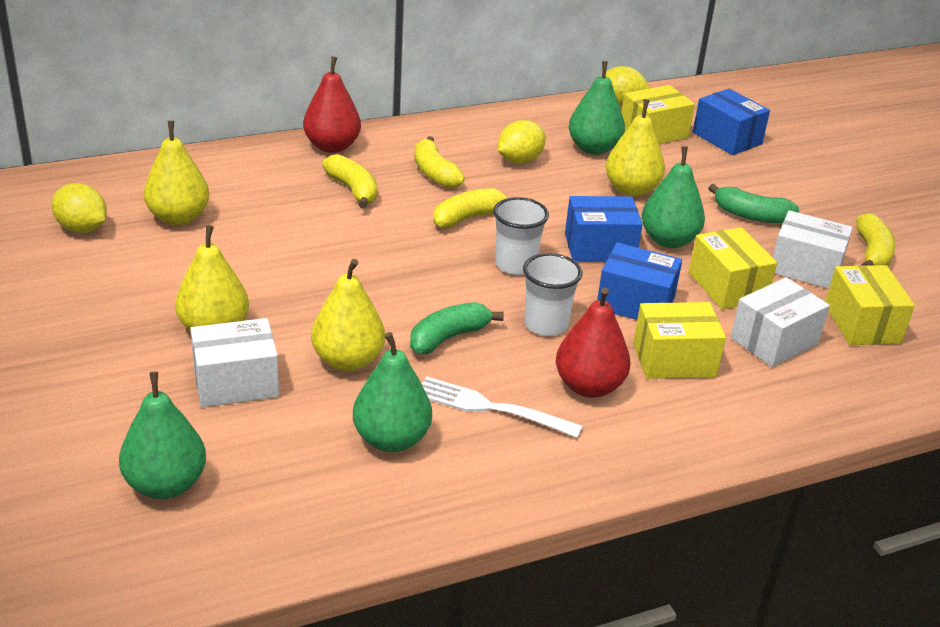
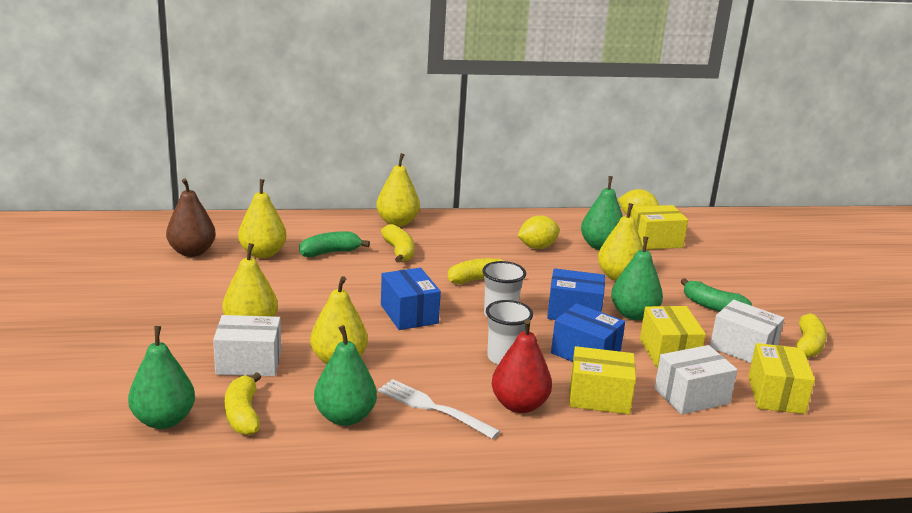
camera: 15 degrees right, 10 degrees down
yellow lemon [51,183,107,233] -> brown pear [166,178,216,257]
red pear [303,56,361,153] -> yellow pear [376,153,420,226]
green banana [410,302,504,354] -> green banana moved to [299,231,370,257]
yellow banana [415,136,465,188] -> yellow banana moved to [225,372,261,435]
blue box [693,89,770,155] -> blue box moved to [381,268,441,330]

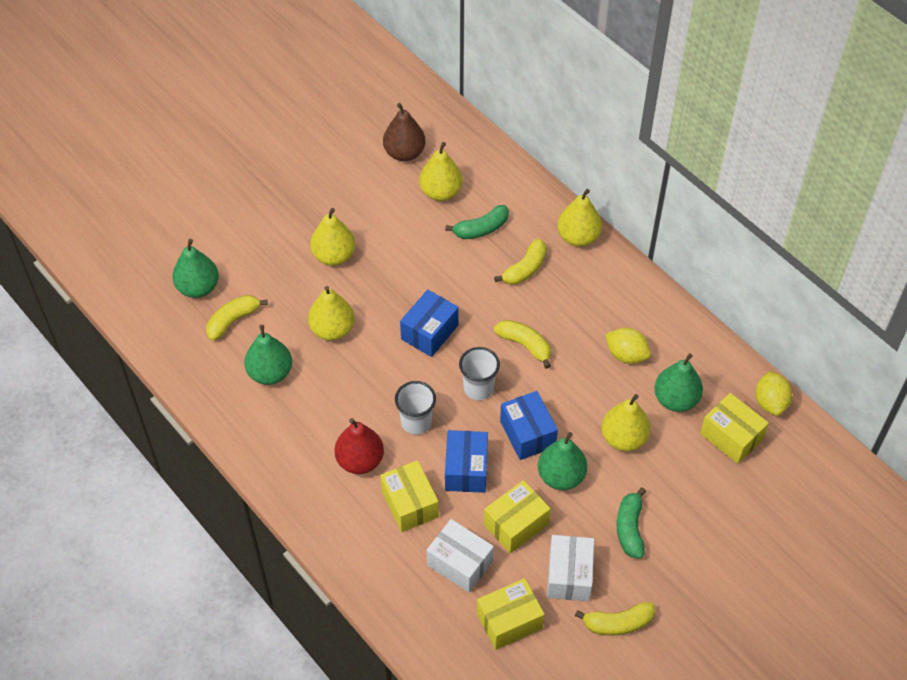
camera: 60 degrees right, 30 degrees up
white box [213,315,281,376] -> none
green banana [299,231,370,257] -> green banana turned 120 degrees clockwise [445,205,509,239]
white fork [378,379,500,439] -> none

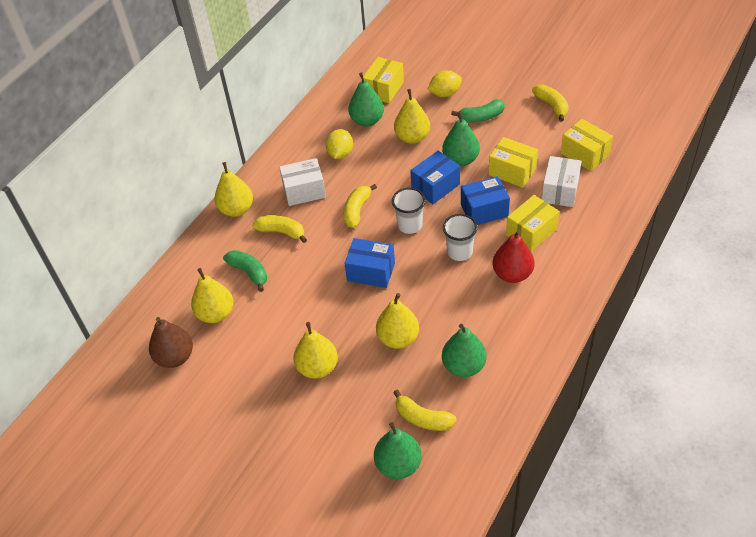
camera: 105 degrees left, 5 degrees down
white box [547,535,594,601] -> white box moved to [279,158,326,206]
yellow lemon [755,371,792,416] -> yellow lemon moved to [427,70,462,97]

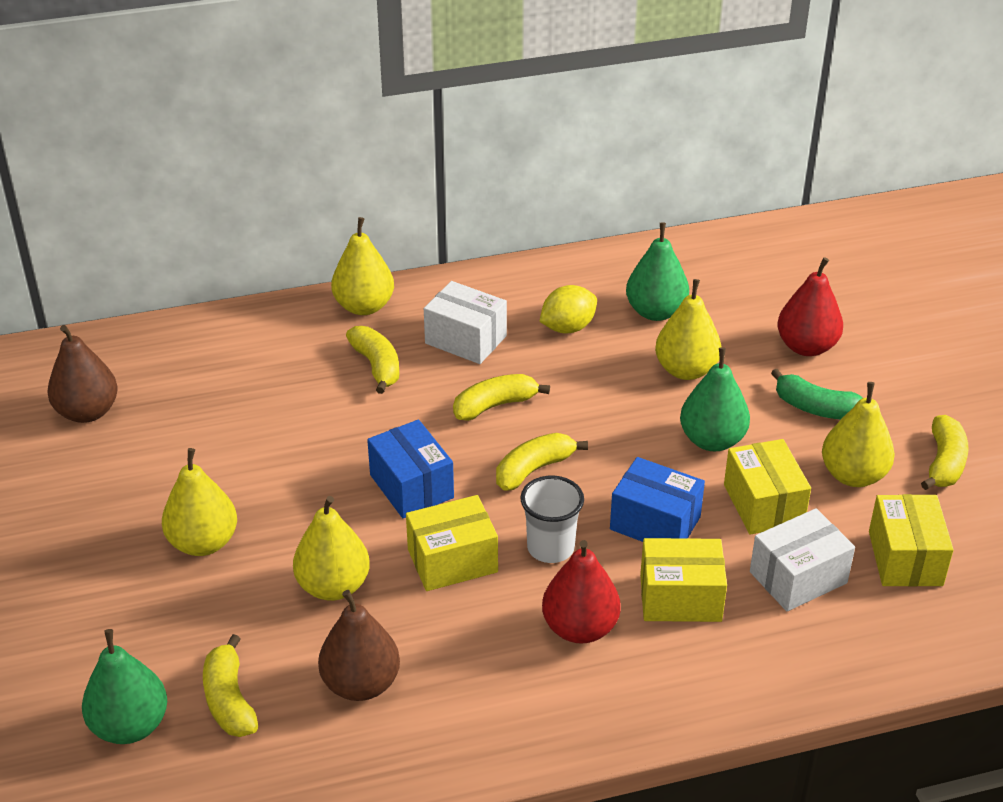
camera: 40 degrees right, 10 degrees down
yellow pear [191,268,233,323] -> yellow pear moved to [822,382,895,487]
green banana [223,250,267,292] -> none
yellow box [363,57,404,103] -> yellow box moved to [406,495,498,591]
white cup [392,188,425,234] -> yellow banana [496,433,588,491]
blue box [410,151,460,204] -> none
yellow lemon [427,70,462,97] -> red pear [777,257,843,356]
green pear [442,324,486,377] -> brown pear [318,590,400,701]

